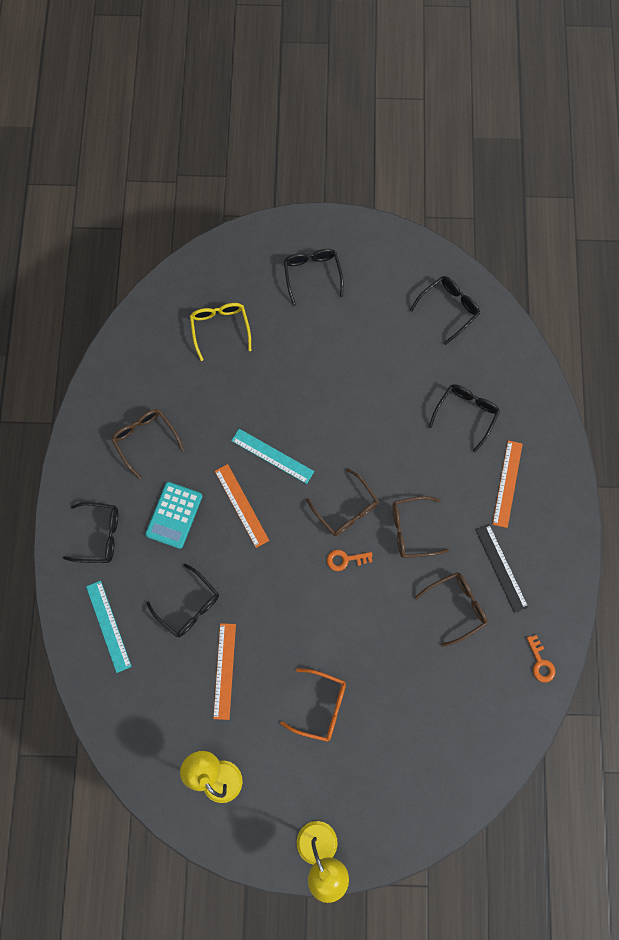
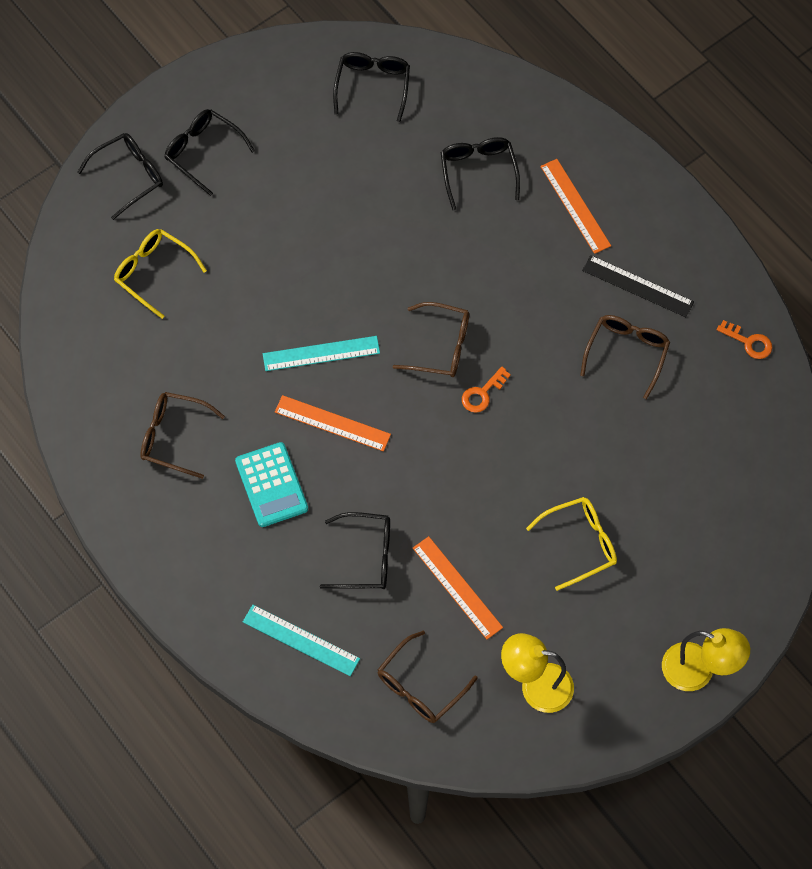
camera: 40 degrees left, 10 degrees down
black glasses [63,502,118,563] -> black glasses moved to [77,133,163,220]
orange glasses [280,668,346,742] -> yellow glasses [526,497,617,591]
brown glasses [392,496,449,558] -> brown glasses moved to [378,630,478,723]

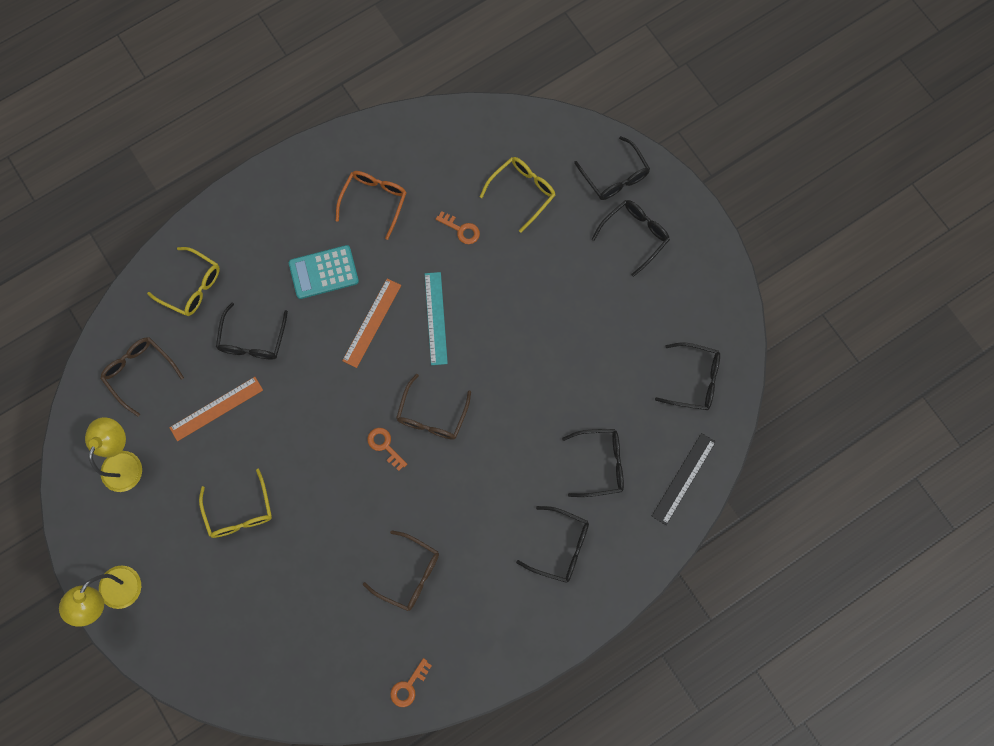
camera: 95 degrees right, 10 degrees up
brown glasses [140,392,225,479] -> orange glasses [336,171,407,240]
turquoise ruler [243,605,360,676] -> yellow glasses [147,247,220,316]
orange ruler [540,159,611,254] -> black glasses [516,506,589,583]
black ruler [582,255,694,317] -> black ruler moved to [652,433,716,525]
none -> orange key [436,211,480,244]

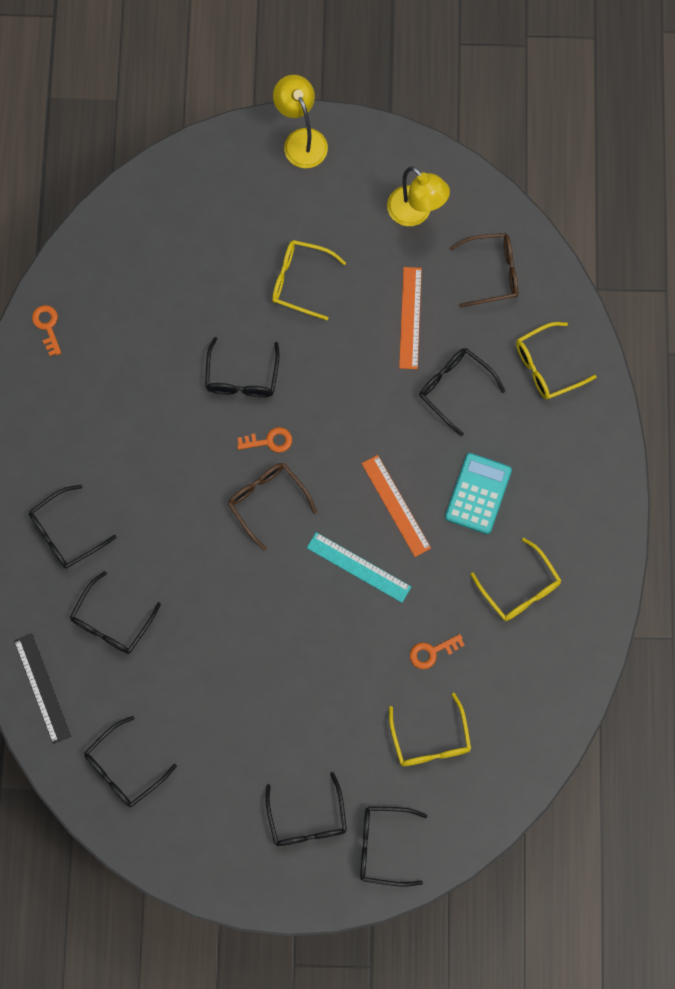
camera: 125 degrees right, 0 degrees up
orange glasses [336,171,407,240] -> yellow glasses [470,538,562,621]
brown glasses [363,530,439,611] -> none
none -> black glasses [205,337,280,397]

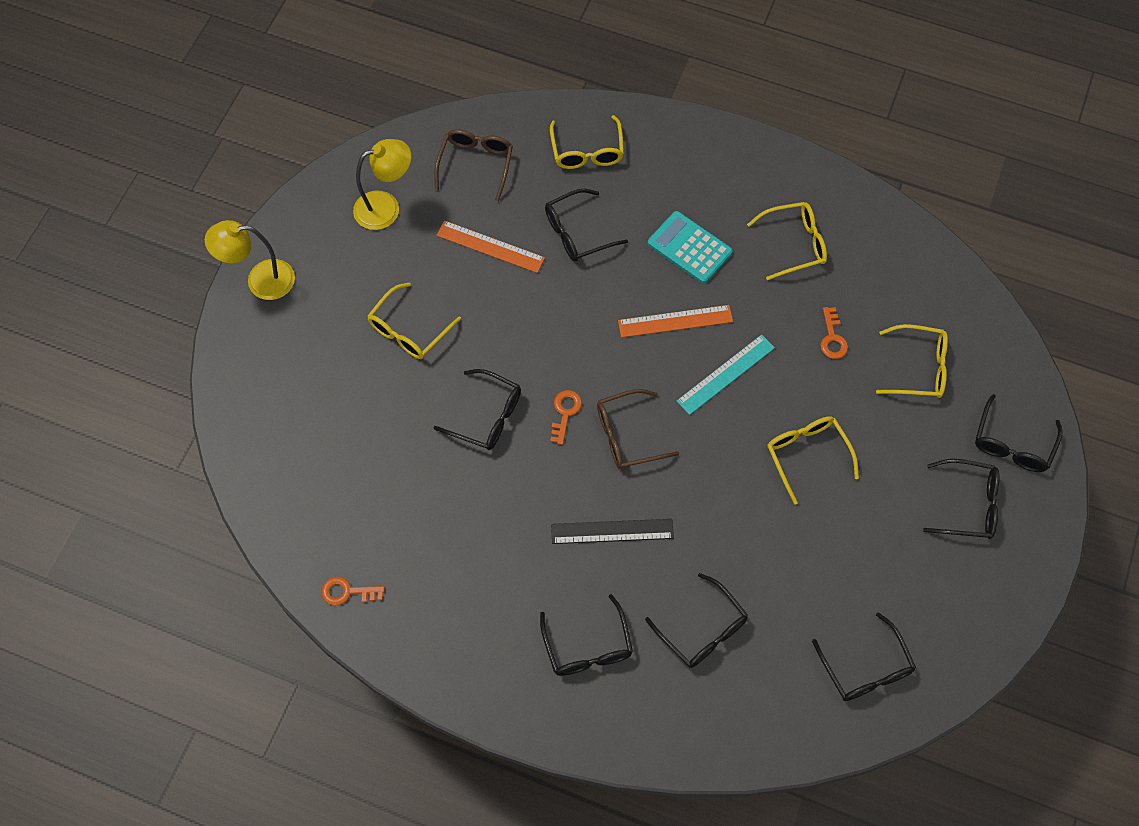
camera: 70 degrees left, 10 degrees down
black ruler [14,633,71,744] -> black ruler moved to [551,519,674,544]
none -> yellow glasses [767,416,859,505]

